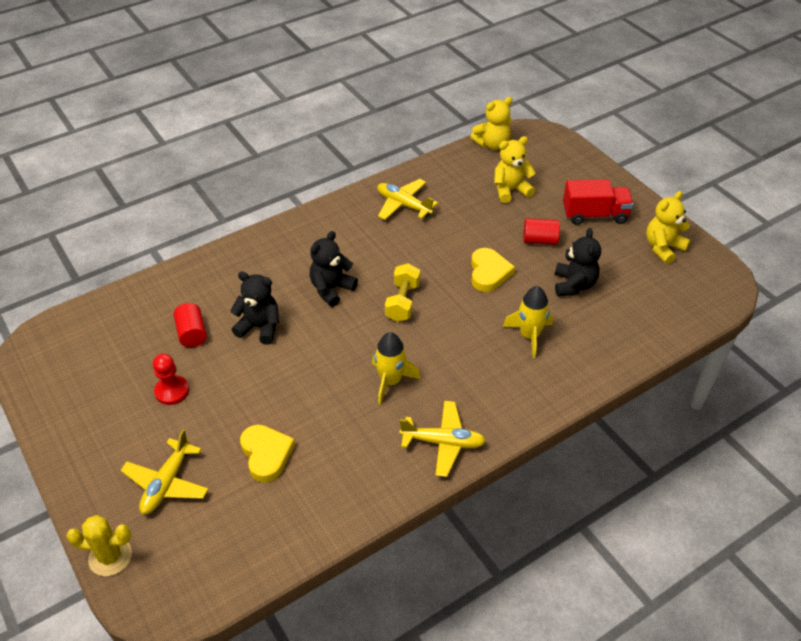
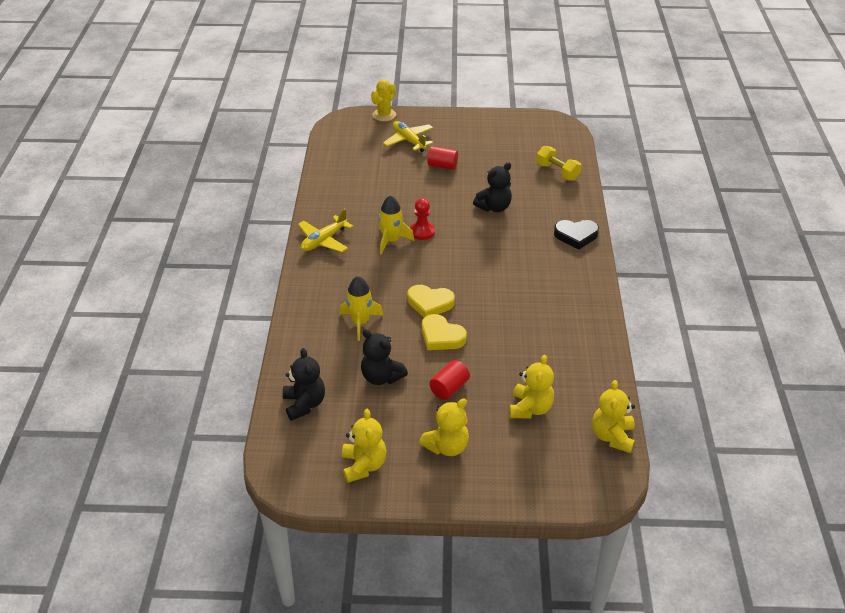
camera: 125 degrees right, 5 degrees down
red pawn [153,354,189,405] -> red pawn moved to [410,198,435,240]
red cylinder [174,303,207,347] -> red cylinder moved to [427,146,458,170]
yellow heart [240,425,295,482] -> yellow heart moved to [407,285,455,318]
black teddy bear [310,231,358,307] -> black teddy bear moved to [283,348,325,421]
yellow plane [377,179,438,220] -> none
yellow dumbbell [385,263,420,322] -> yellow dumbbell moved to [536,146,582,181]
red truck [563,180,634,225] -> yellow teddy bear [419,398,469,456]
none -> black heart [554,220,599,249]

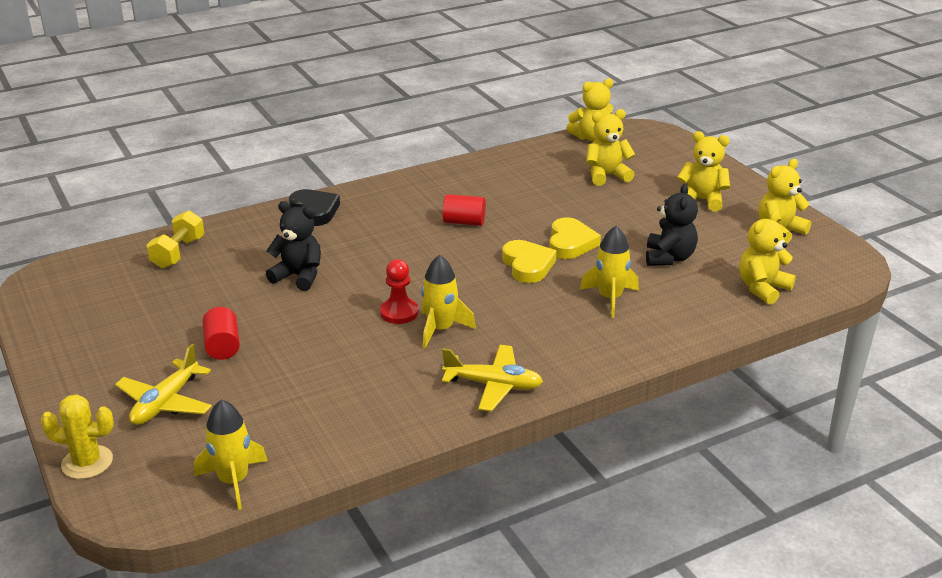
camera: 120 degrees left, 10 degrees down
black teddy bear [283,348,325,421] -> yellow teddy bear [739,211,796,305]
red cylinder [429,360,470,400] -> red cylinder moved to [443,194,486,226]
none -> yellow rocket [194,399,267,510]

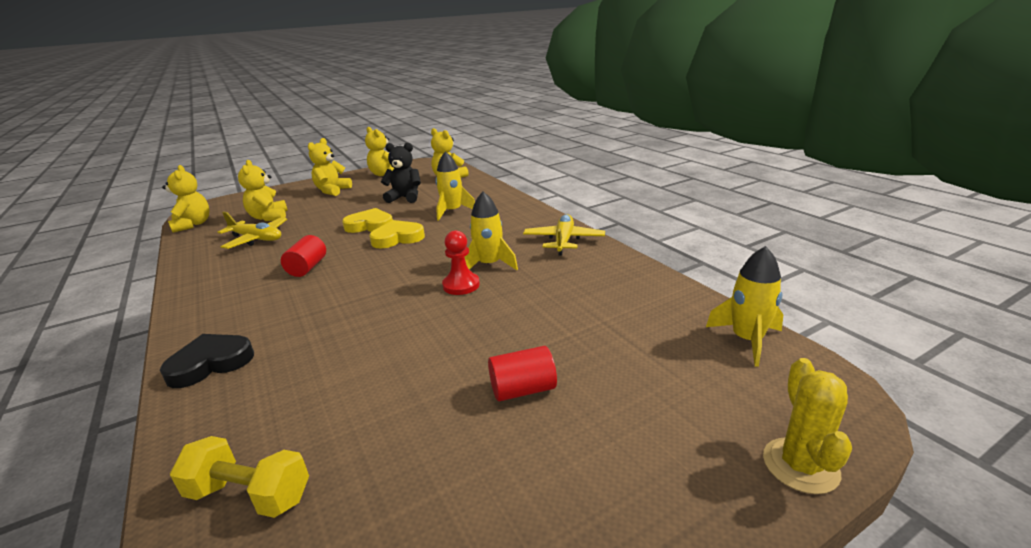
camera: 90 degrees left, 5 degrees down
yellow plane [115,344,212,425] -> yellow plane moved to [218,212,287,249]
black teddy bear [266,201,321,291] -> none

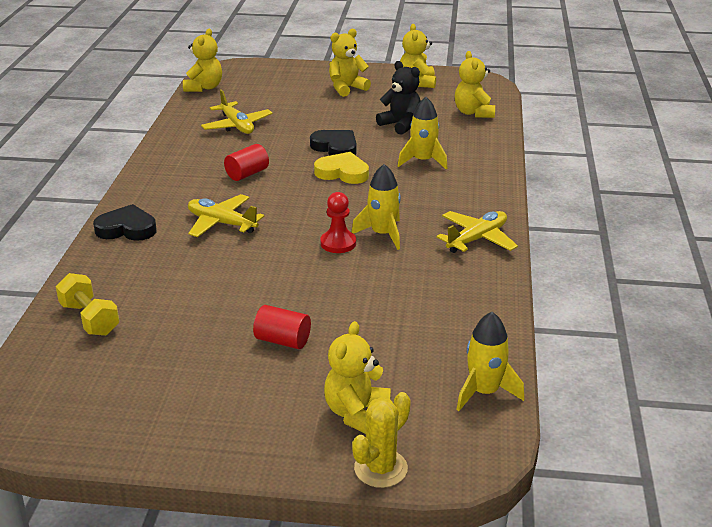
camera: 35 degrees right, 5 degrees up
yellow teddy bear [238,160,288,221] -> yellow teddy bear moved to [324,321,391,434]
yellow heart [342,208,393,233] -> black heart [310,130,357,156]
none -> yellow plane [188,194,264,237]

